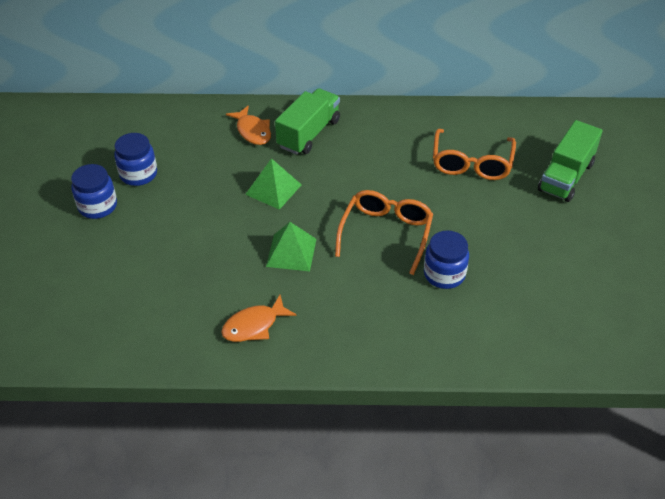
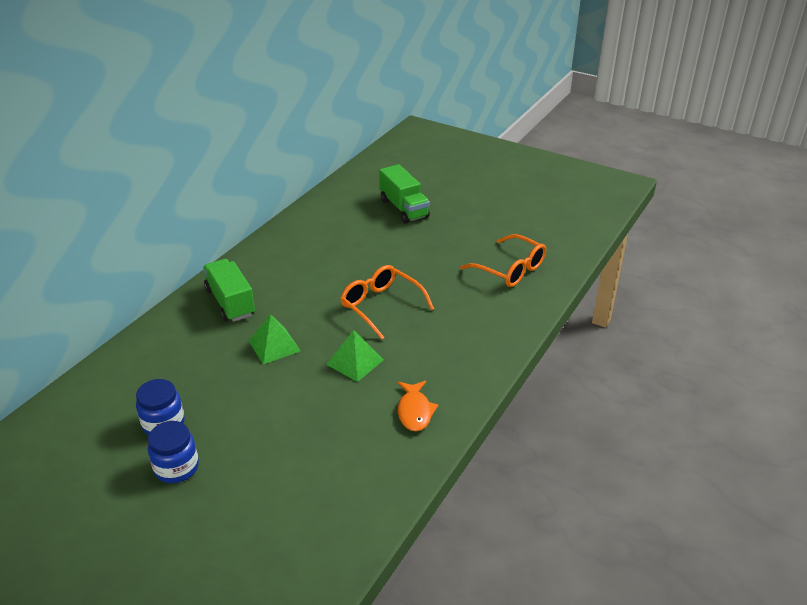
camera: 60 degrees left, 10 degrees down
orange fish [226,106,271,145] -> none
blue jar [424,230,469,289] -> none
orange glasses [433,129,516,180] -> orange glasses moved to [460,234,546,287]

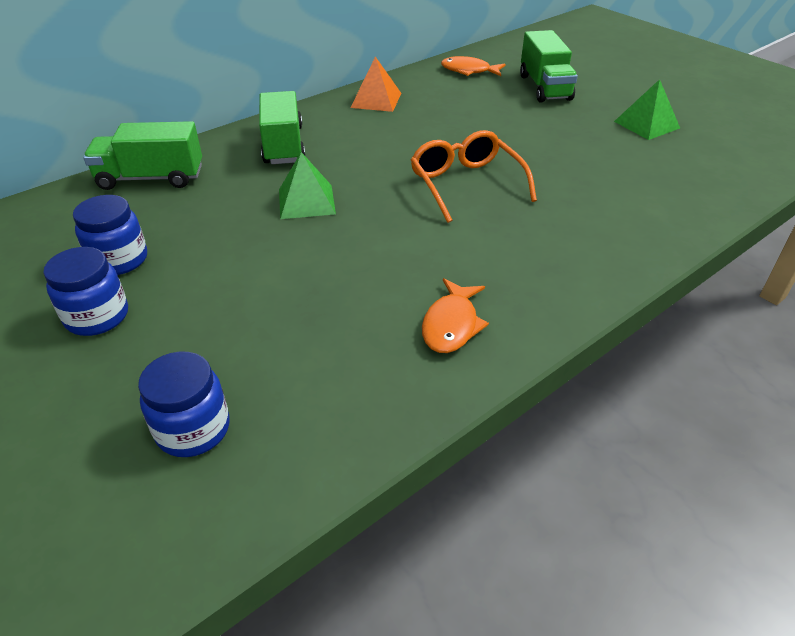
camera: 20 degrees right, 5 degrees up
green pyramid [326,330,384,382] -> green pyramid moved to [614,79,680,140]
orange glasses [460,234,546,287] -> none
none -> green truck [83,121,202,190]
none -> blue jar [138,352,230,457]
none -> orange pyramid [350,56,401,112]
none -> orange fish [441,56,506,76]

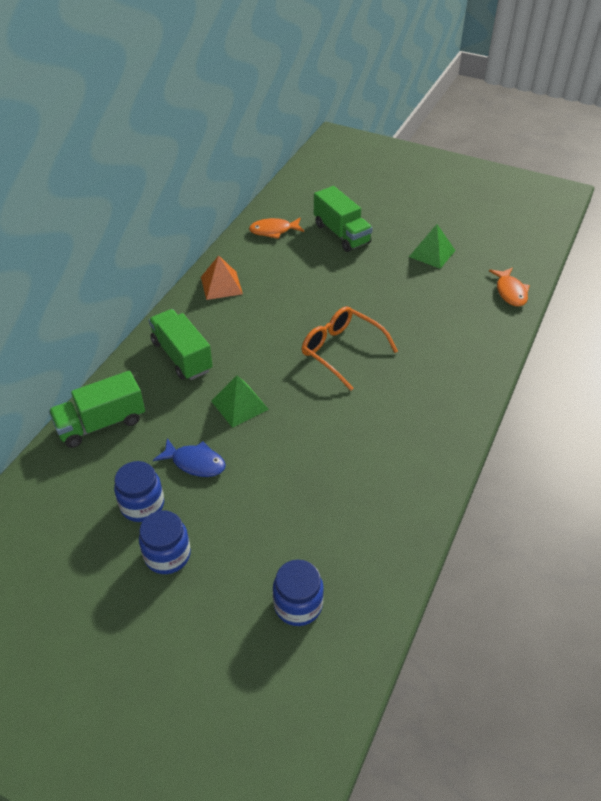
camera: 25 degrees left, 5 degrees up
orange fish [422,278,489,353] -> orange fish moved to [489,268,530,307]
none -> blue fish [153,438,226,477]

